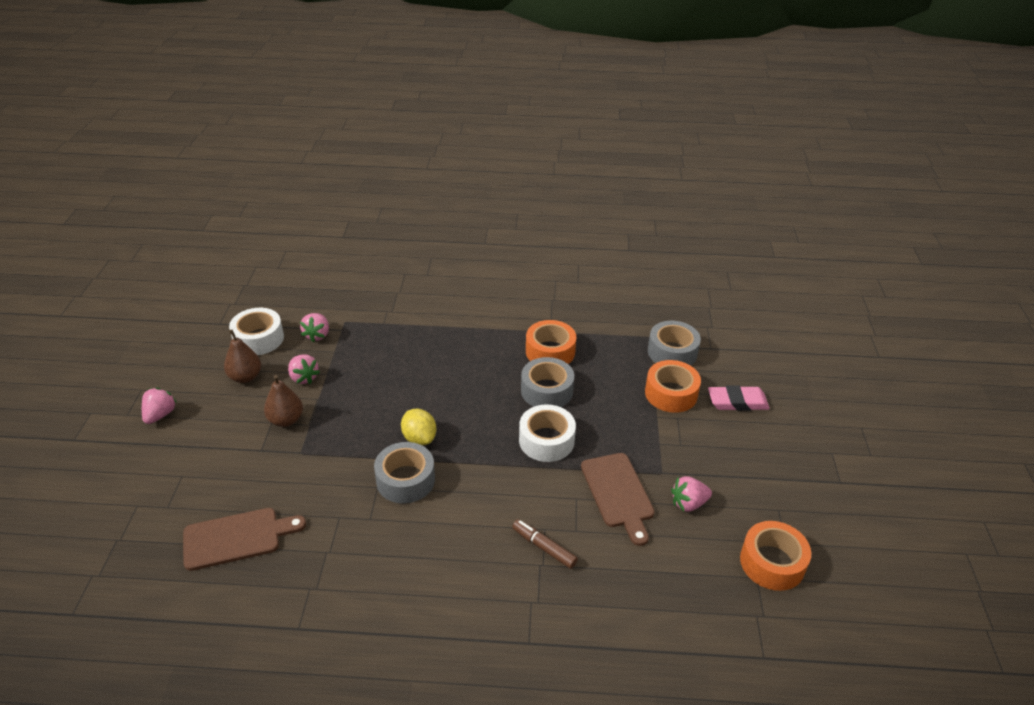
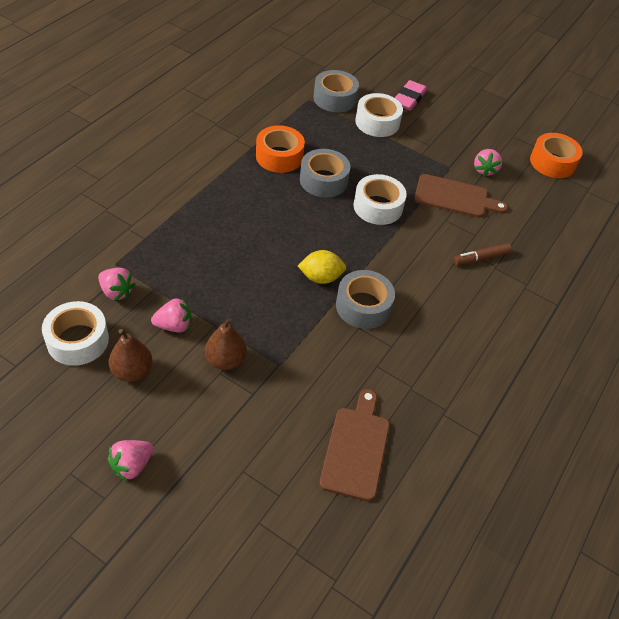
camera: 65 degrees left, 10 degrees up
pink strawberry [142,387,177,424] -> pink strawberry turned 90 degrees counterclockwise [107,440,153,482]
orange tape [645,360,701,413] -> white tape [355,93,403,137]

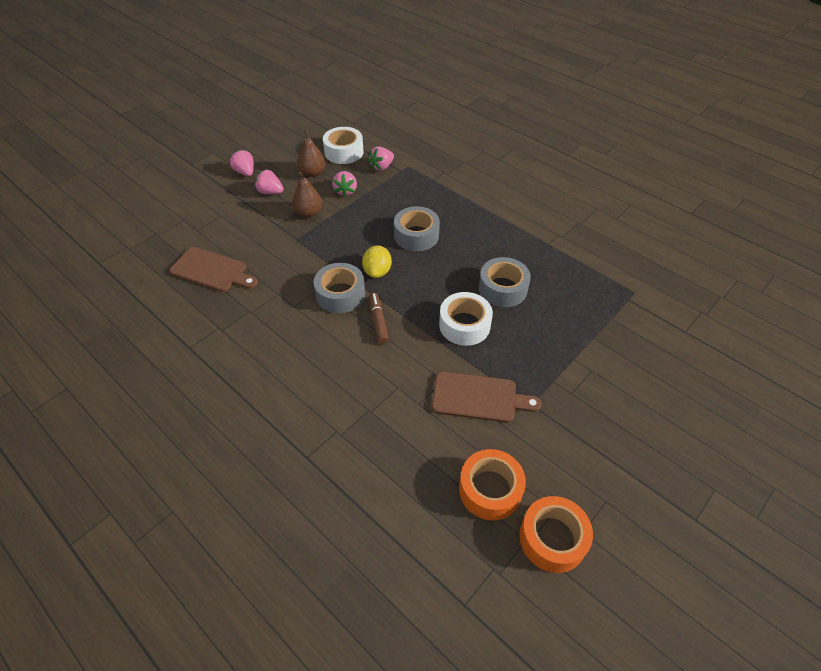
camera: 105 degrees right, 0 degrees up
orange tape [256,125,305,173] -> orange tape moved to [459,449,526,521]
grey tape [313,70,359,112] -> grey tape moved to [394,206,440,251]
white tape [355,93,403,137] -> none
pink eraser [395,80,427,111] -> none
brown cutting board [414,174,508,218] -> brown cutting board turned 105 degrees counterclockwise [432,371,542,423]
brown marker [454,243,512,265] -> brown marker moved to [369,293,389,344]
pink strawberry [474,149,502,177] -> pink strawberry moved to [255,169,284,194]

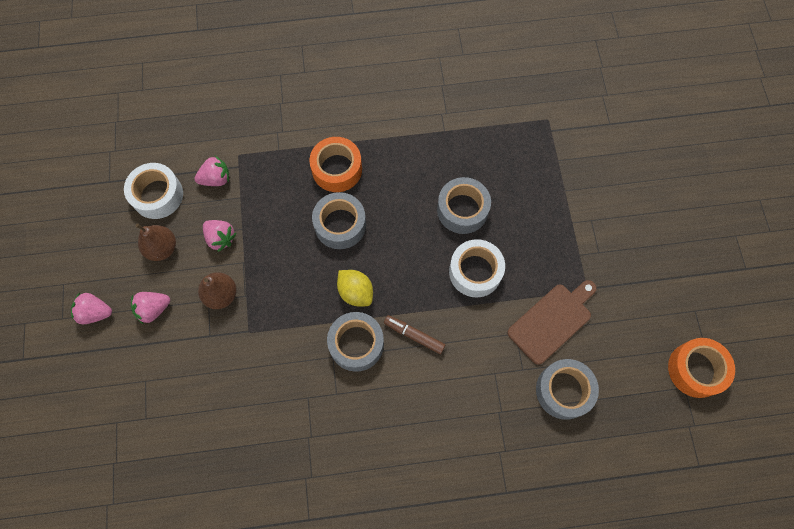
camera: 50 degrees left, 20 degrees up
brown cutting board [170,247,258,292] -> none
pink strawberry [368,146,394,171] -> pink strawberry turned 105 degrees counterclockwise [194,156,229,186]
orange tape [459,449,526,521] -> orange tape moved to [309,137,362,192]
none -> grey tape [536,359,599,420]

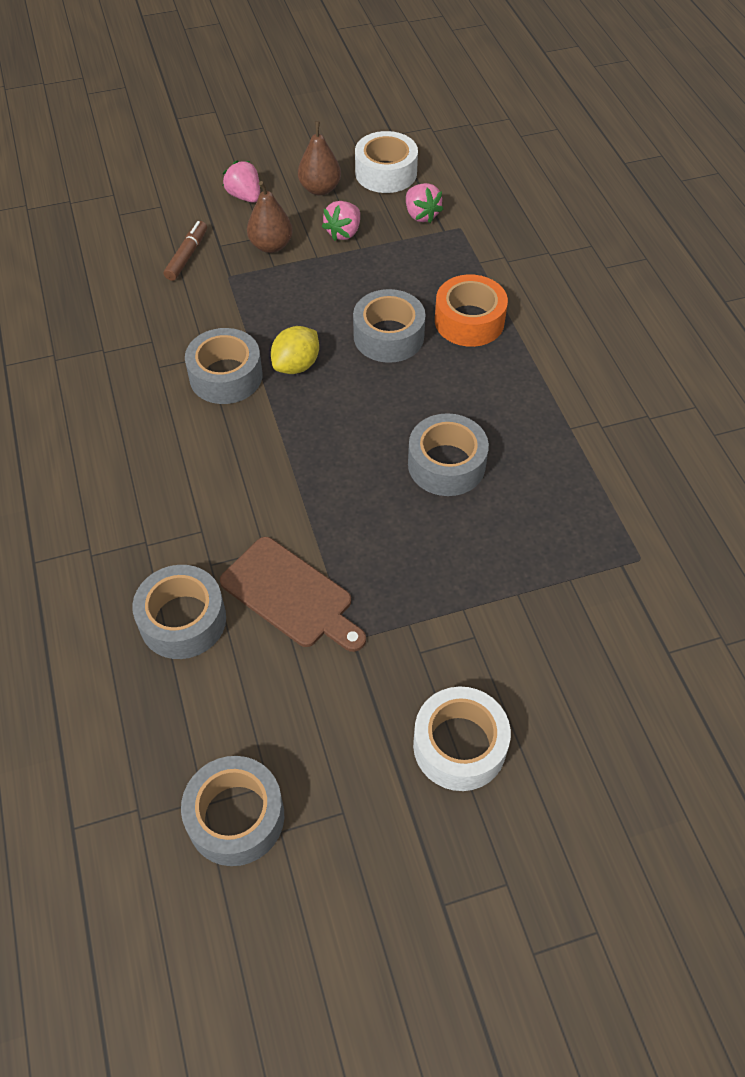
camera: 80 degrees right, 15 degrees down
pink strawberry [71,293,112,324] -> none
brown marker [384,315,445,354] -> brown marker moved to [164,221,207,281]
white tape [449,239,505,297] -> white tape moved to [413,687,511,791]
orange tape [668,338,735,398] -> grey tape [181,756,284,866]

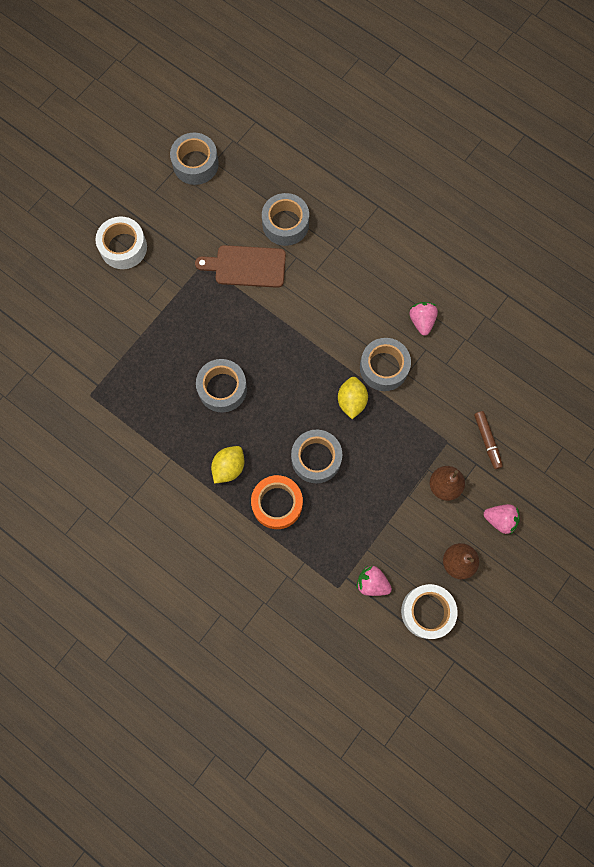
camera: 145 degrees right, 20 degrees up
pink strawberry [322,201,360,241] -> pink strawberry moved to [410,302,438,336]
none -> yellow lemon [211,446,244,484]

